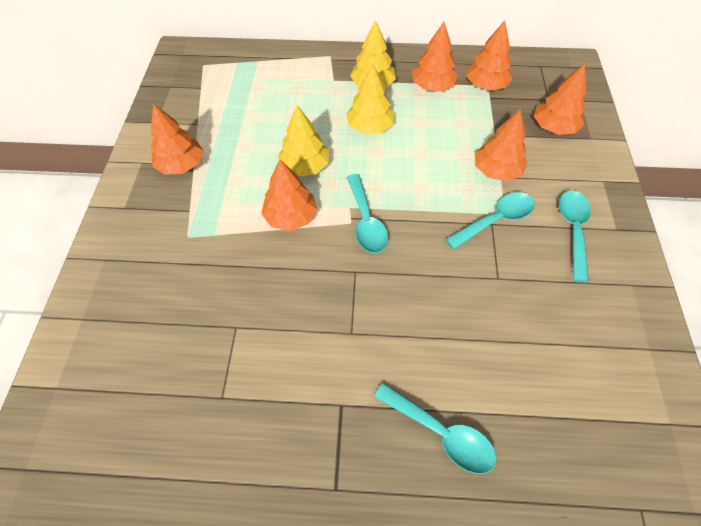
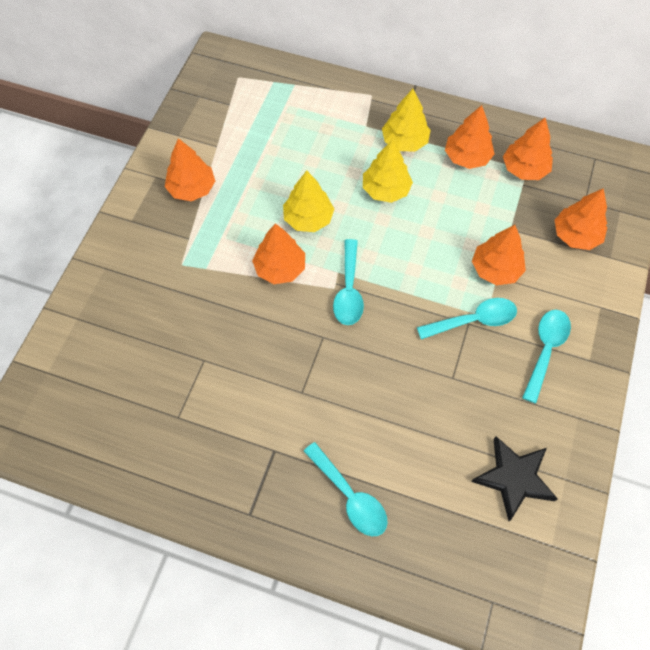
camera: 15 degrees right, 5 degrees up
none -> black star [471,436,558,521]

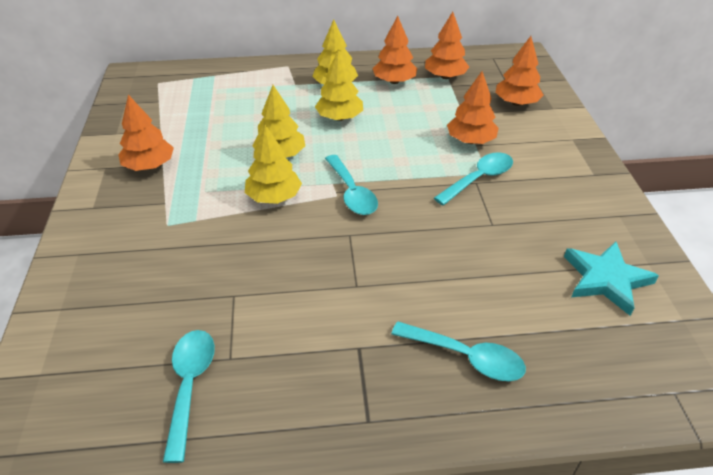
camera: 25 degrees left, 20 degrees down
orange tree [252,223,305,284] -> yellow tree [245,125,302,204]
black star [471,436,558,521] -> turquoise star [564,242,659,316]
turquoise spoon [522,310,571,403] -> turquoise spoon moved to [163,330,215,463]

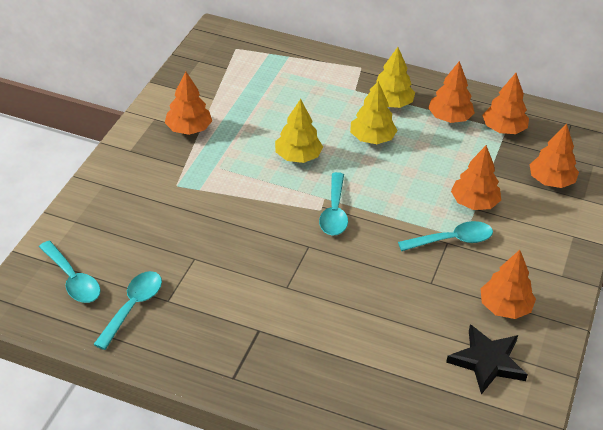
camera: 25 degrees right, 0 degrees up
yellow tree [245,125,302,204] -> none
turquoise spoon [391,321,526,381] -> turquoise spoon moved to [39,241,101,303]
turquoise star [564,242,659,316] -> black star [446,325,528,394]
none -> orange tree [481,250,536,319]

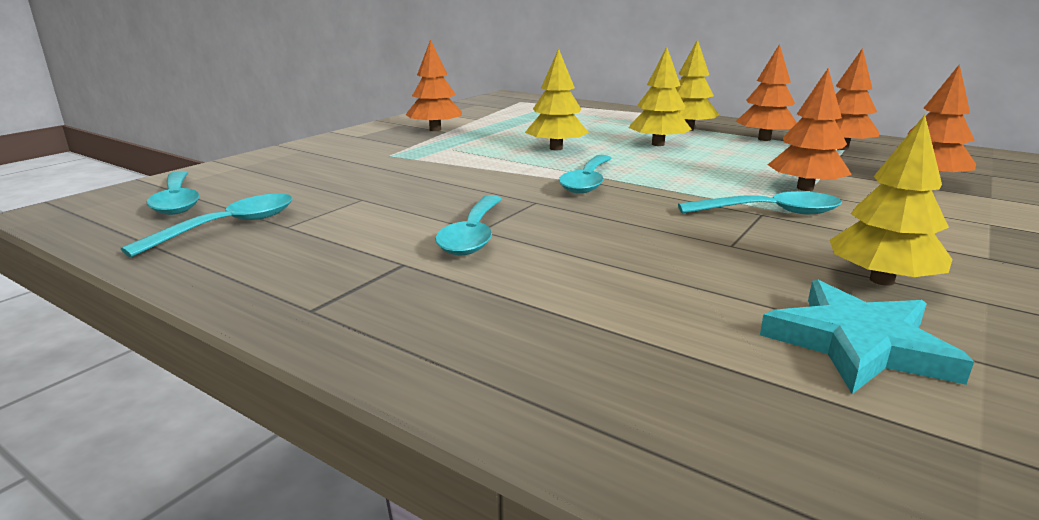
camera: 15 degrees right, 20 degrees down
black star [446,325,528,394] -> turquoise star [760,280,974,394]
orange tree [481,250,536,319] -> yellow tree [829,115,952,286]
none -> turquoise spoon [435,195,502,255]

